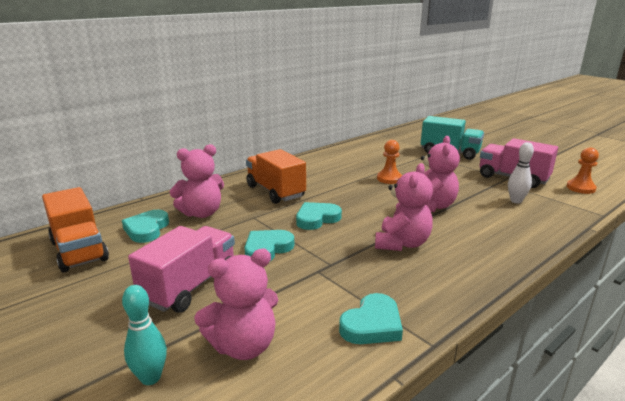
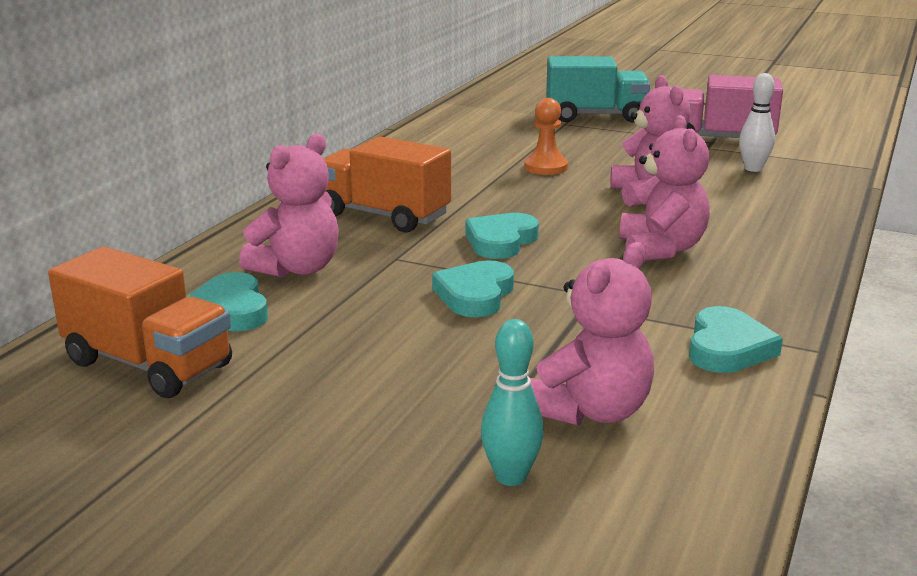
camera: 25 degrees left, 0 degrees up
pink truck [128,226,235,313] -> none
orange pawn [567,147,599,194] -> none

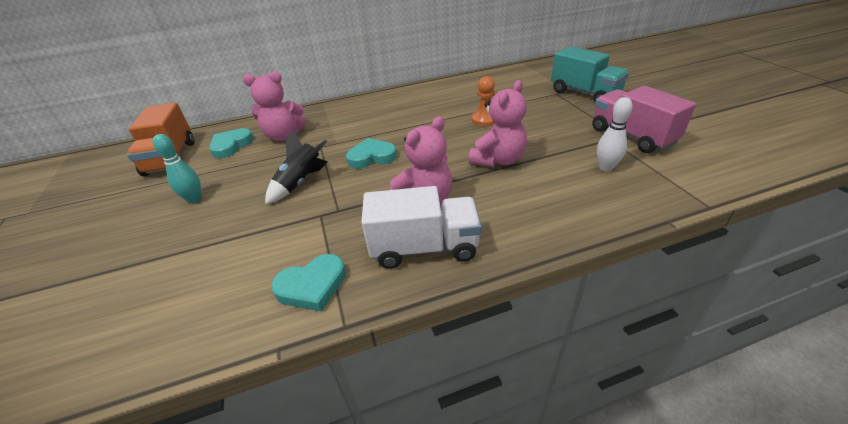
camera: 50 degrees right, 15 degrees up
orange truck [323,137,451,232] -> none
turquoise heart [432,260,514,317] -> black rocket [265,129,328,205]
turquoise bowling pin [481,319,544,486] -> turquoise bowling pin moved to [153,134,201,203]
pink teddy bear [530,242,654,426] -> none
none -> white truck [361,186,482,269]

